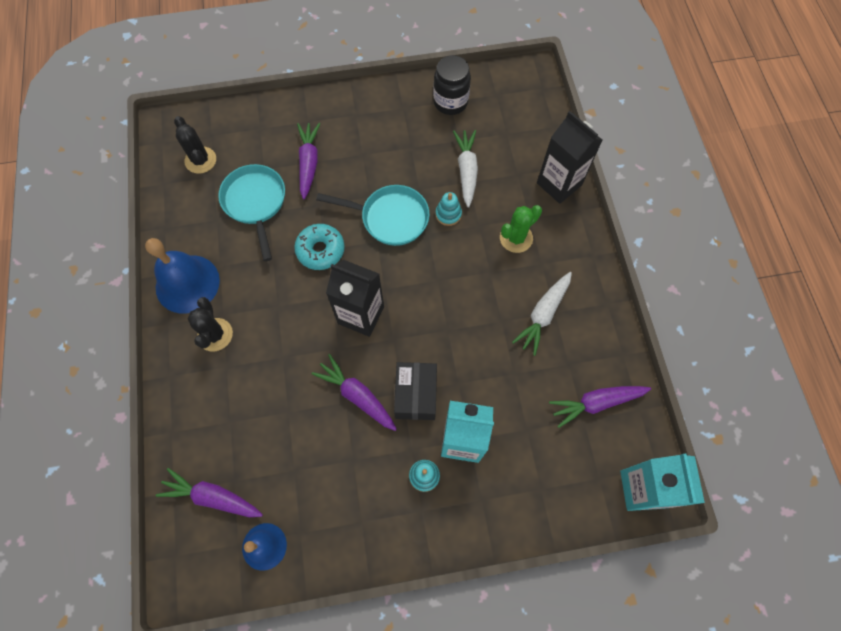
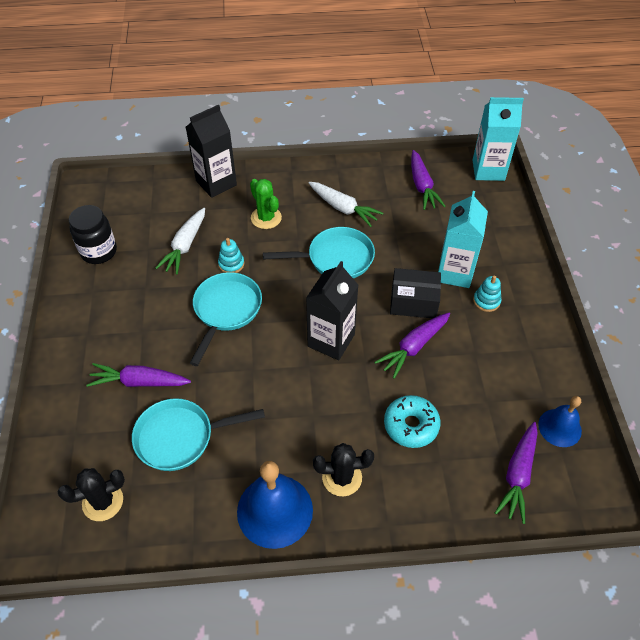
camera: 85 degrees left, 15 degrees down
turquoise donut [294,224,345,270] -> turquoise donut moved to [384,395,441,448]
white carrot [453,130,478,208] -> white carrot turned 75 degrees counterclockwise [156,208,205,275]
none -> turquoise pan [263,227,375,278]

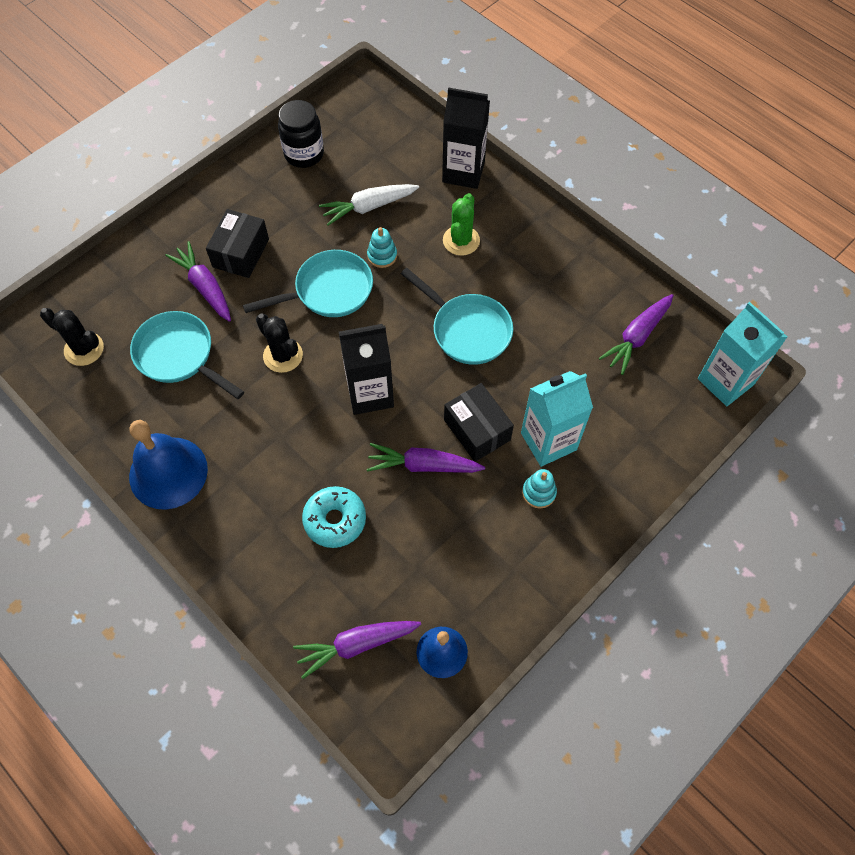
camera: 50 degrees right, 10 degrees up
white carrot [309,182,383,227] -> none
black cactus [313,443,374,497] -> black cactus moved to [256,314,303,373]
none -> black box [206,209,269,278]

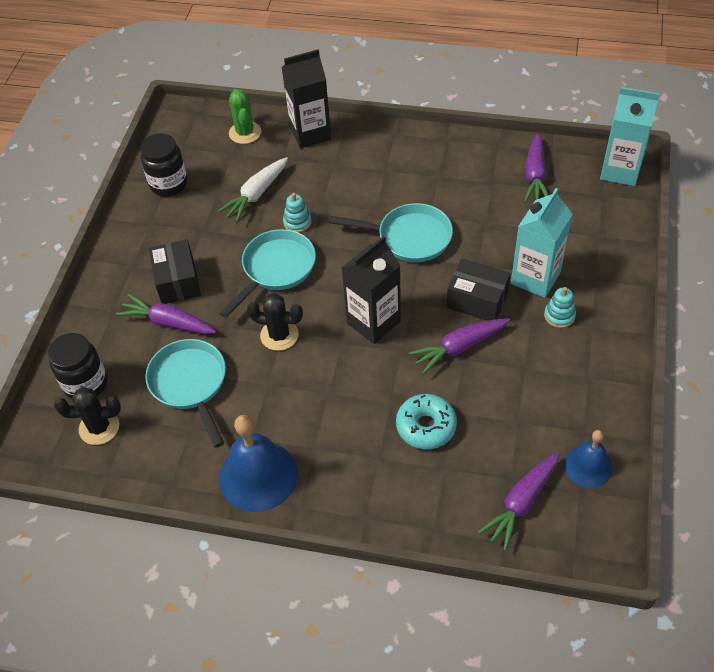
camera: 30 degrees left, 10 degrees down
turquoise pan [130,311,244,399] -> turquoise pan turned 60 degrees clockwise [145,339,226,448]
green cactus [443,193,480,256] -> green cactus moved to [229,89,261,144]
none -> black jar [48,333,107,399]

